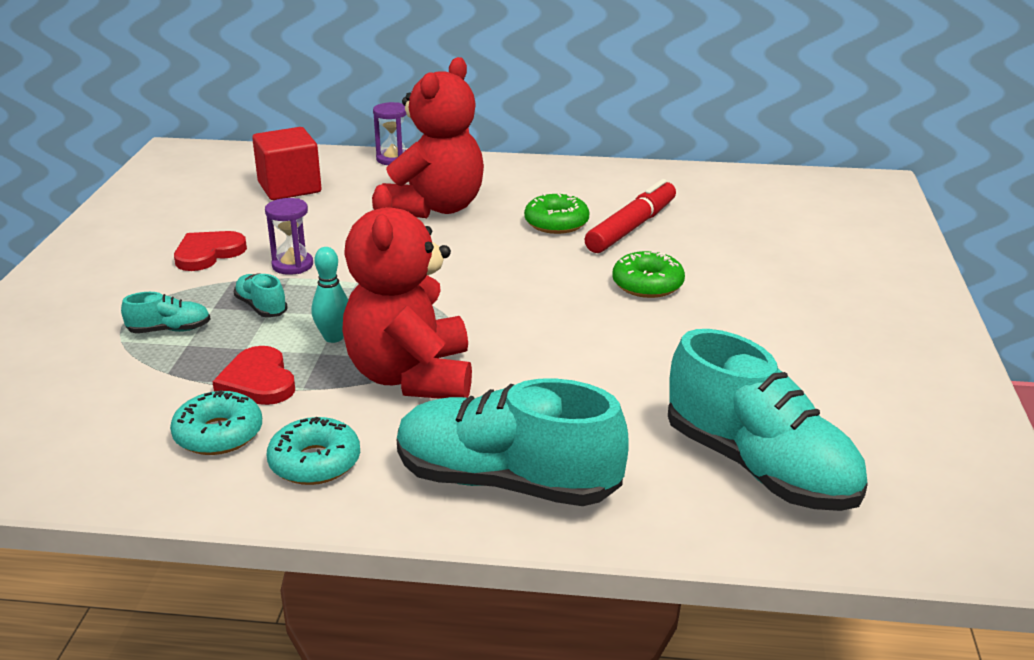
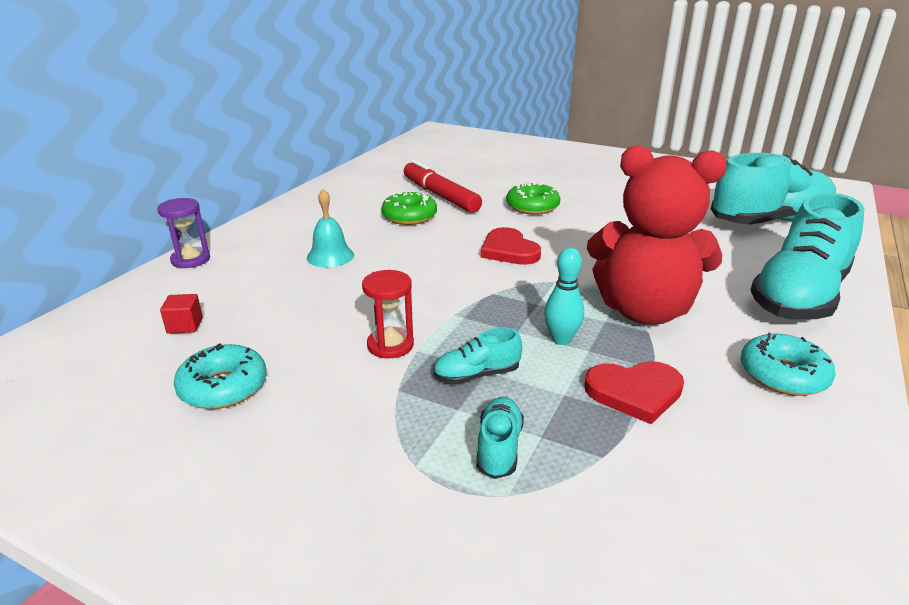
camera: 70 degrees left, 0 degrees up
turquoise donut [170,390,262,455] -> turquoise donut moved to [174,343,267,409]
red heart [174,231,247,271] -> red heart moved to [481,227,541,265]
red cube [252,127,321,200] -> red cube [160,294,203,334], size x0.44
purple hourglass [265,198,313,275] -> red hourglass [362,270,414,358]
red teddy bear [382,57,484,218] -> turquoise bell [307,189,354,267]

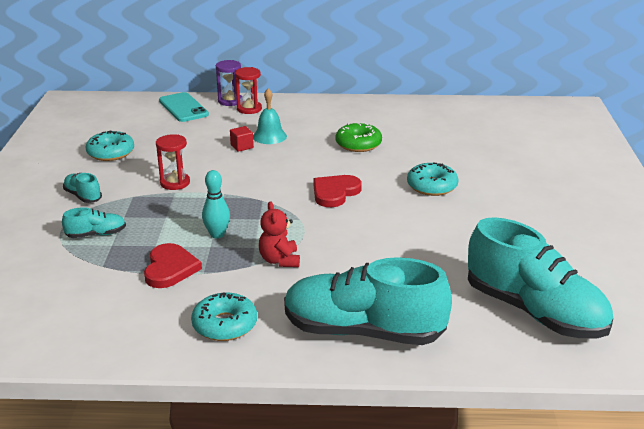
camera: 65 degrees right, 0 degrees up
red cube [160,294,203,334] -> red cube moved to [230,126,254,152]
red marker [404,160,482,213] -> none
turquoise shoe [433,328,522,384] -> turquoise shoe moved to [63,173,102,203]
green donut [506,183,560,215] -> turquoise donut [407,162,459,196]
red heart [584,361,684,424] -> red heart turned 150 degrees counterclockwise [144,243,202,288]
red teddy bear [587,145,727,325] -> red teddy bear [259,201,300,267], size x0.45
none -> turquoise phone [159,92,209,122]
none -> red hourglass [235,67,262,114]

